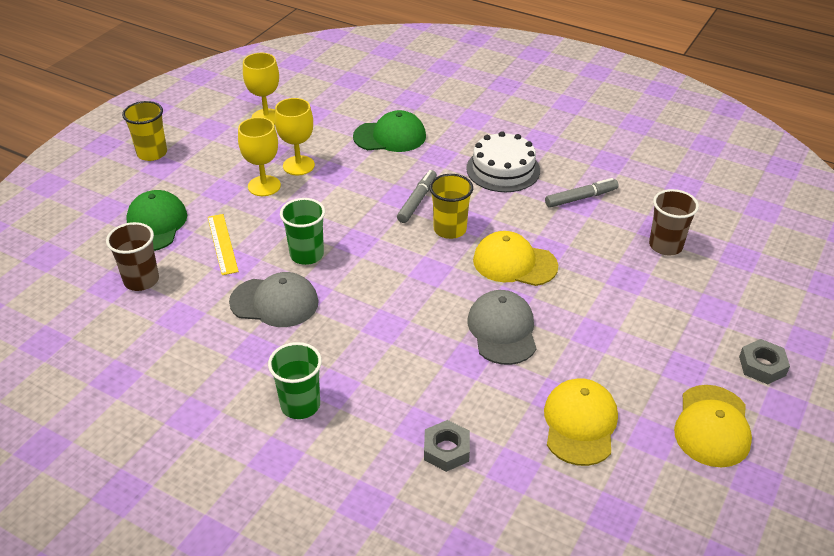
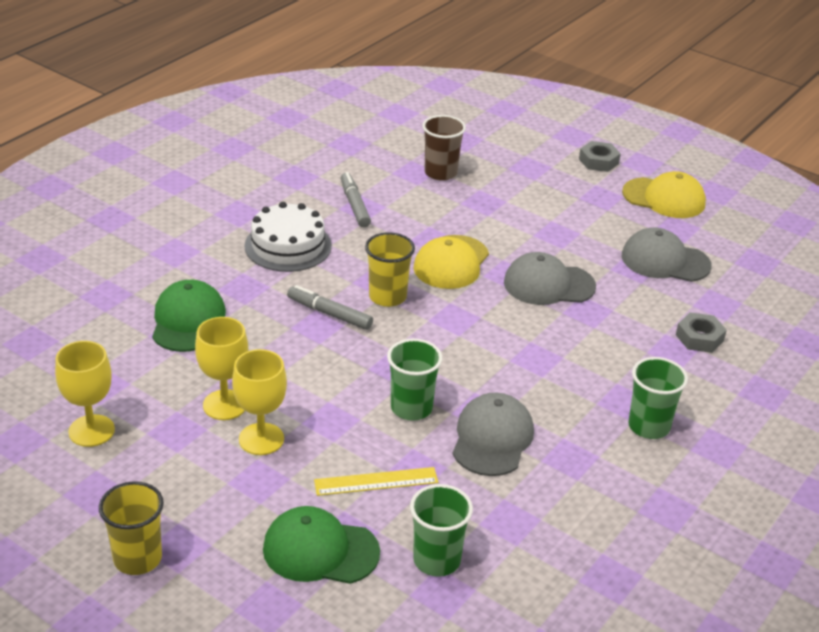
camera: 85 degrees left, 5 degrees down
brown cup [106,222,159,291] -> green cup [410,484,473,577]
yellow cap [544,378,618,466] -> grey cap [622,228,712,282]

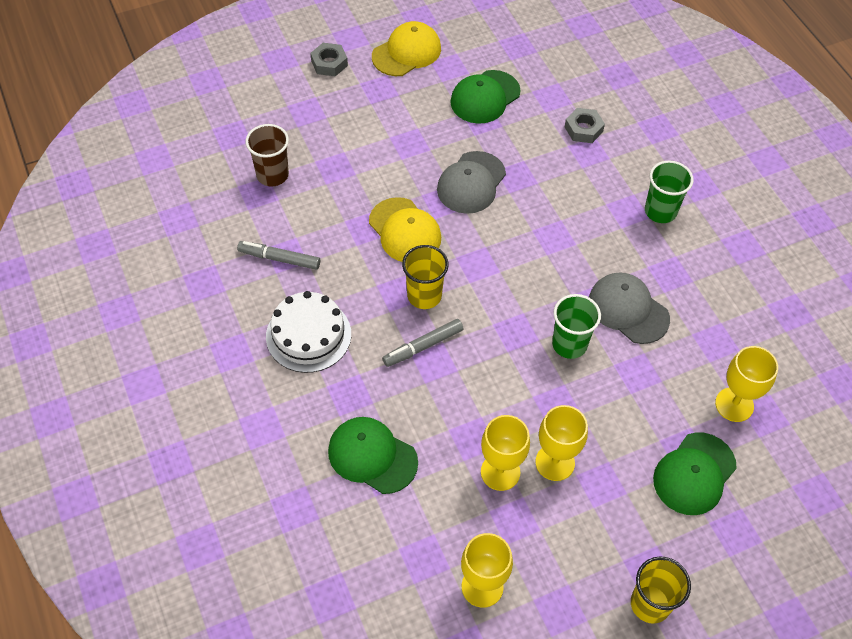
camera: 60 degrees left, 20 degrees up
yellow ruler [314,467,438,496] -> none
green cup [410,484,473,577] -> yellow goblet [715,346,778,422]
grey cap [622,228,712,282] -> green cap [450,70,521,124]

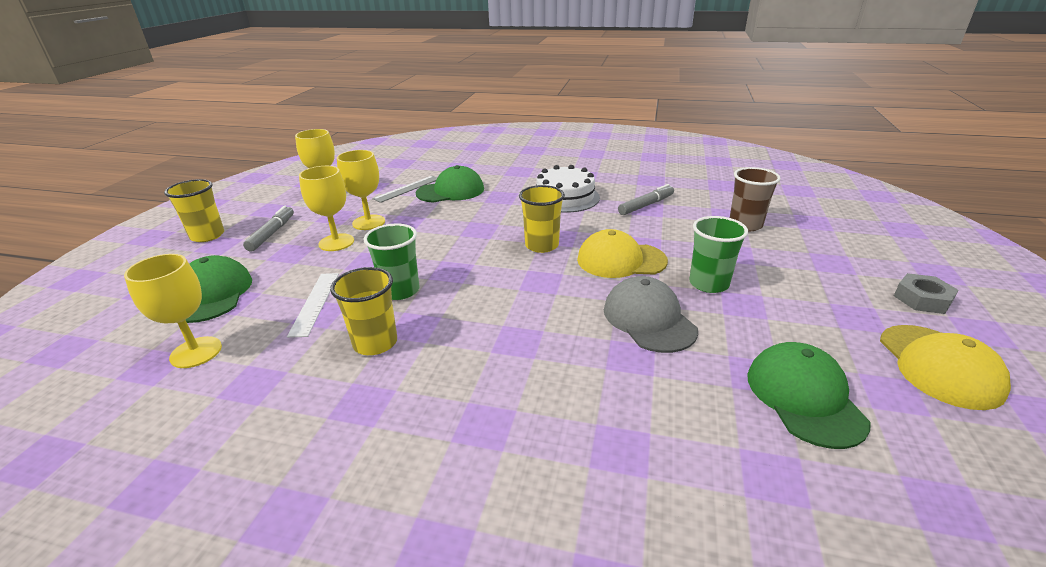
camera: 130 degrees right, 25 degrees down
grey marker [382,319,463,367] -> grey marker moved to [243,206,294,252]
grey nut [565,108,605,143] -> none
grey cap [589,272,670,344] -> yellow cup [330,267,397,355]
green cup [645,161,694,223] -> green cup moved to [689,216,748,293]
none -> white ruler [287,273,339,338]
none -> grey ruler [372,176,437,203]

